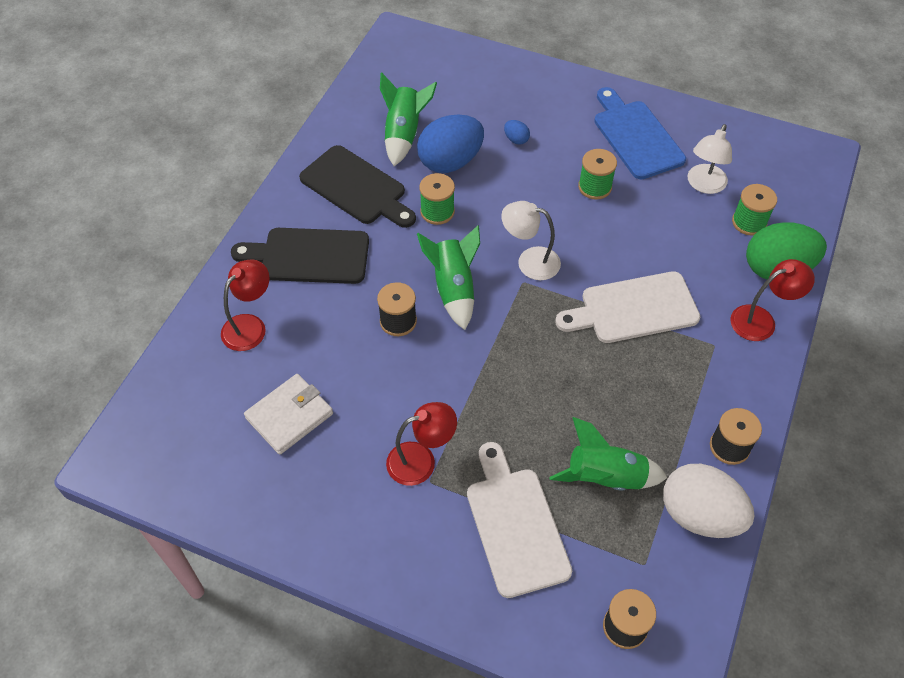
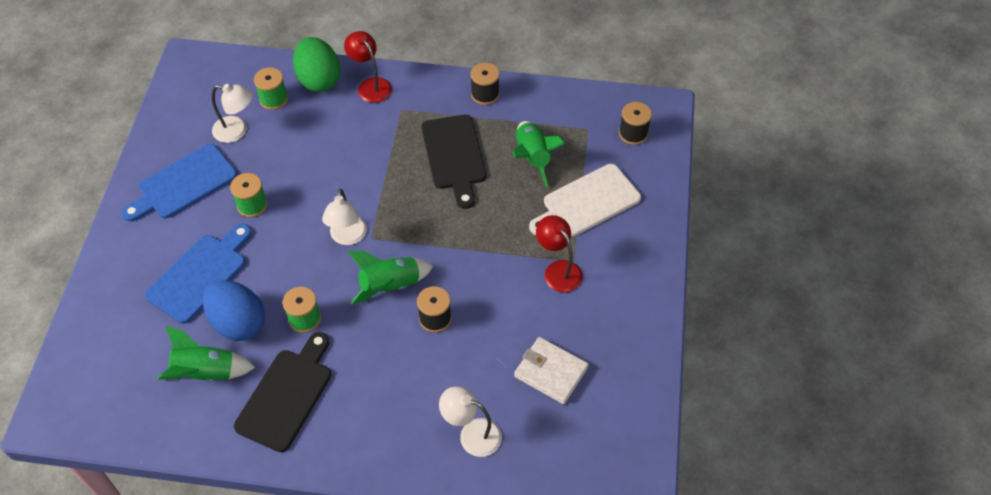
camera: 105 degrees left, 0 degrees up
red lamp [221,259,270,351] -> white lamp [439,386,502,457]
black cutting board [231,228,369,284] -> black cutting board moved to [422,115,487,209]
blue egg [504,120,530,145] -> blue cutting board [145,224,252,324]
white cutting board [555,271,700,343] -> none
white egg [663,464,755,538] -> none

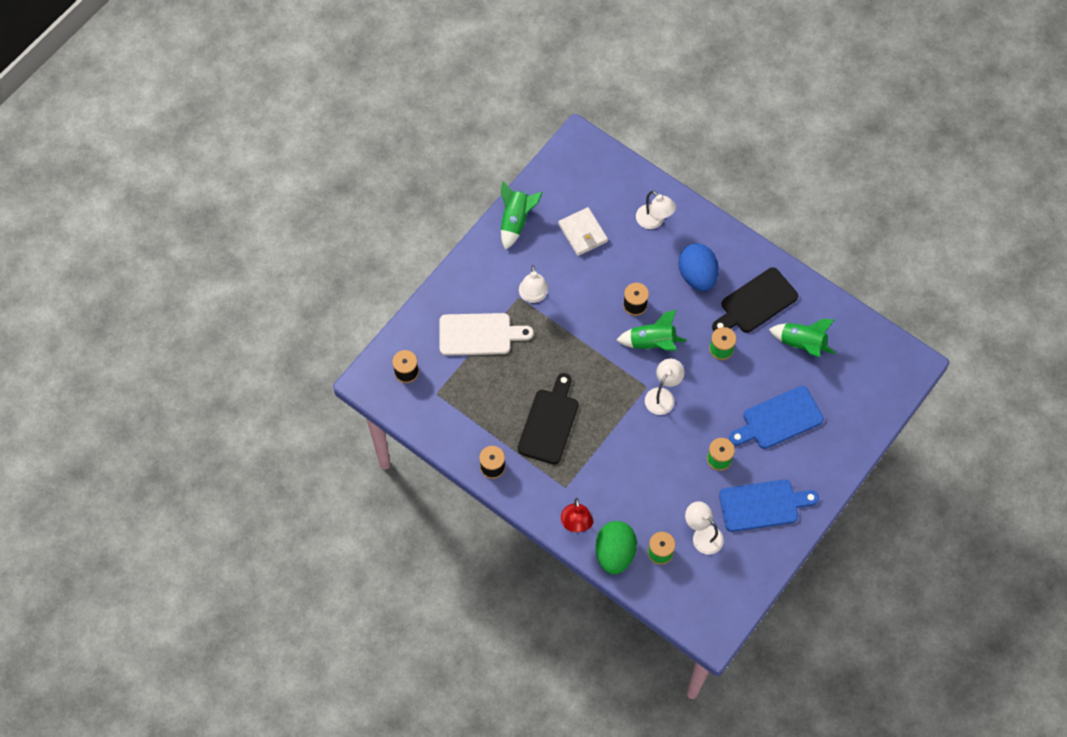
camera: 150 degrees left, 10 degrees up
blue egg [202,280,265,341] -> blue egg moved to [678,243,719,291]
green rocket [513,121,566,187] -> green rocket moved to [501,181,543,250]
red lamp [536,215,582,293] -> white lamp [519,265,548,303]

